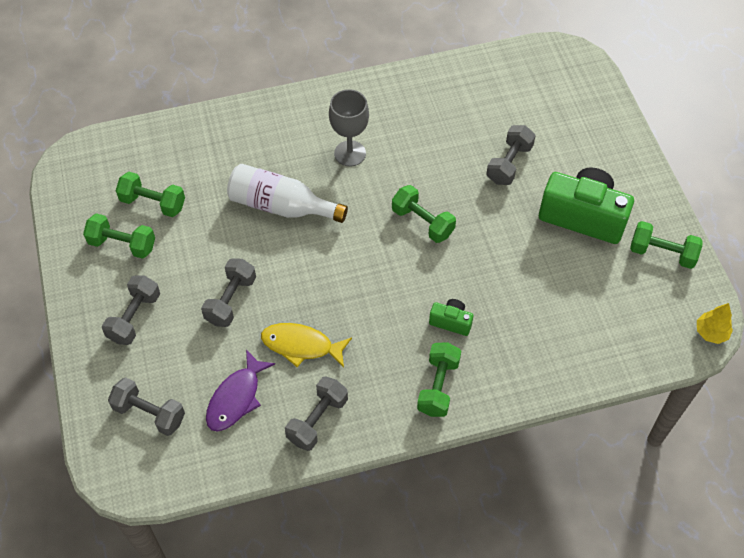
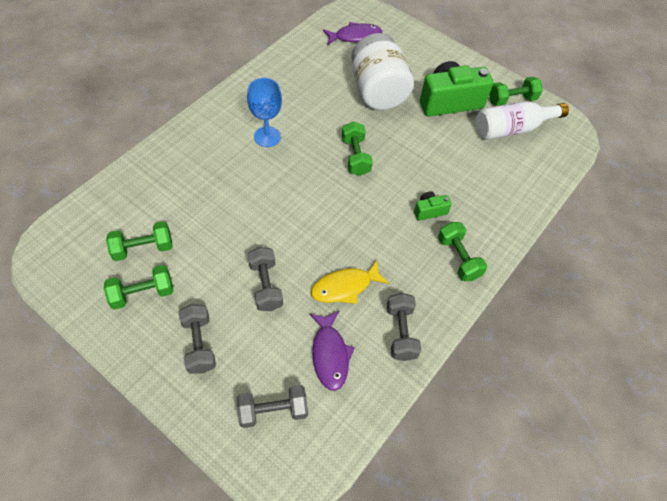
camera: 40 degrees left, 0 degrees up
white bottle [227,164,348,223] -> white bottle moved to [476,101,569,140]
grey goblet [329,89,369,167] -> blue goblet [247,78,282,147]
green dumbbell [392,185,456,243] -> green dumbbell turned 75 degrees clockwise [342,121,373,176]
grey dumbbell [486,125,536,185] -> white jar [352,33,414,110]
yellow tree [697,303,733,344] -> none
none -> purple fish [323,22,382,45]

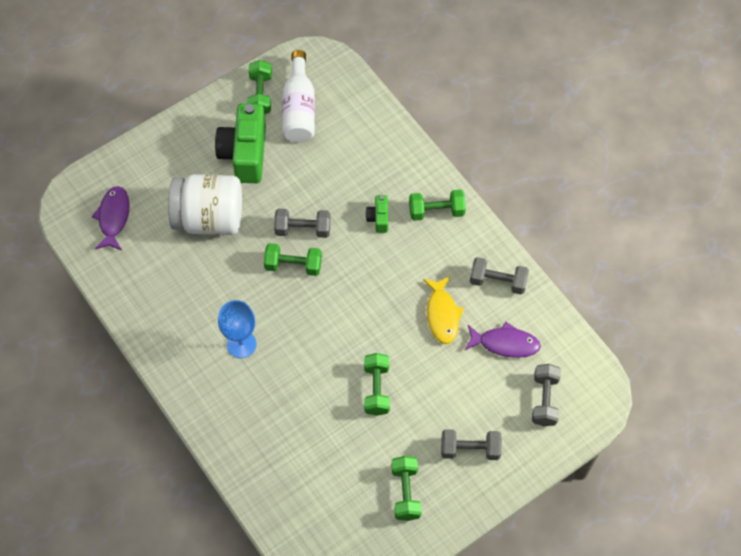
camera: 70 degrees left, 5 degrees up
green dumbbell [106,221,172,261] -> green dumbbell moved to [364,353,390,416]
grey dumbbell [248,247,283,311] -> grey dumbbell moved to [274,209,330,238]

